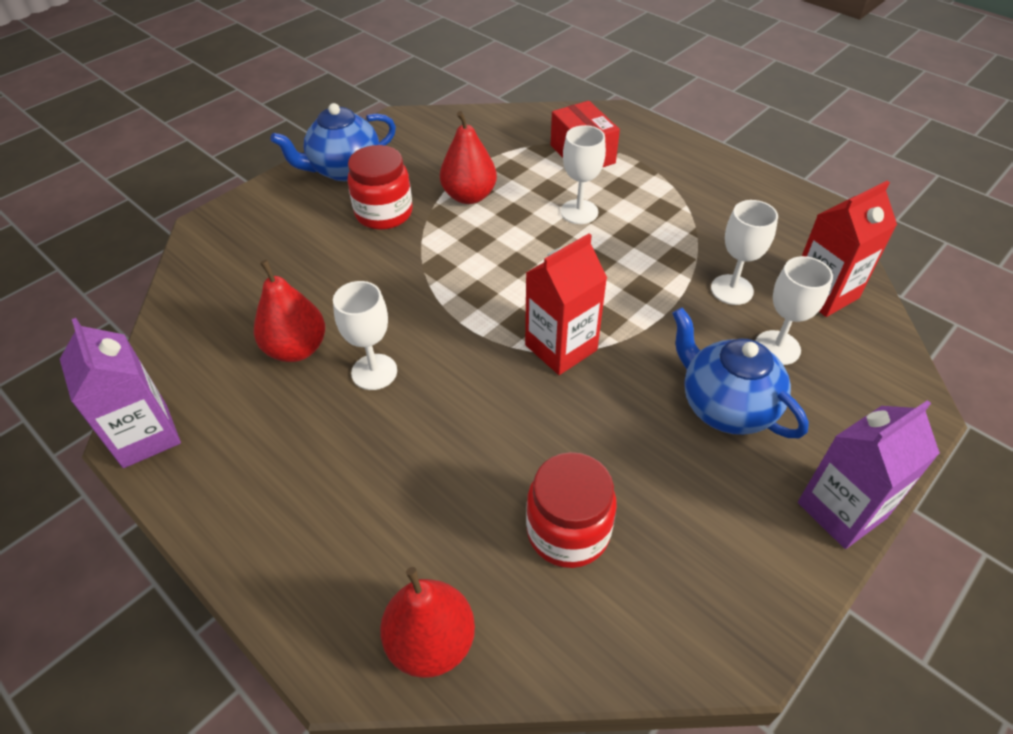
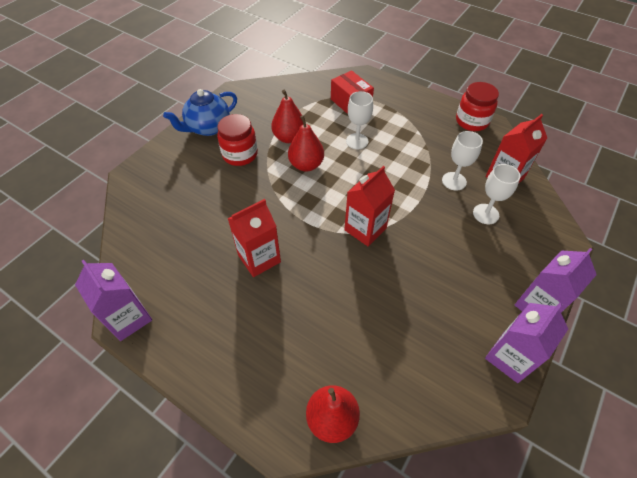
camera: 10 degrees left, 5 degrees up
red pear [254,260,325,362] -> red pear moved to [288,115,324,172]
white goblet [333,281,397,390] -> red carton [227,199,281,277]
red jar [526,452,617,568] -> red jar moved to [456,82,499,131]
blue teapot [672,308,809,438] -> none
none -> purple carton [485,303,568,383]

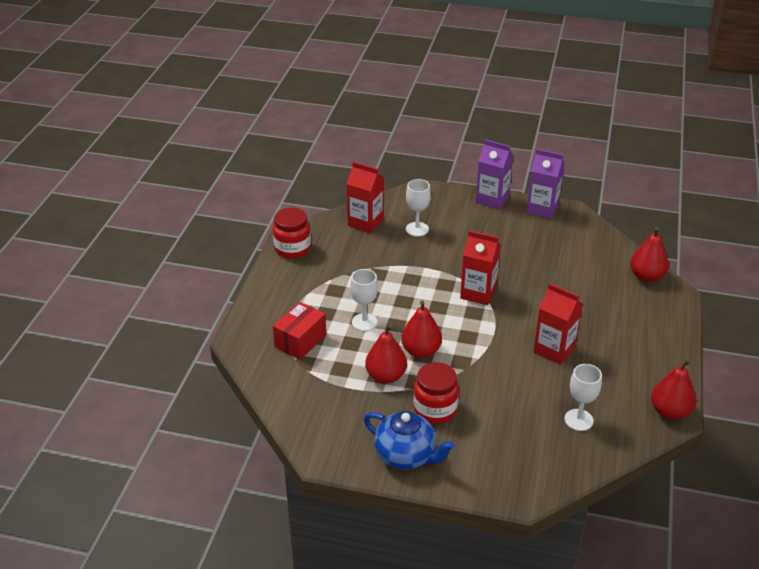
camera: 110 degrees left, 15 degrees down
purple carton [75,259,152,341] -> red pear [651,360,696,420]
white goblet [442,131,483,191] -> white goblet moved to [564,364,602,431]

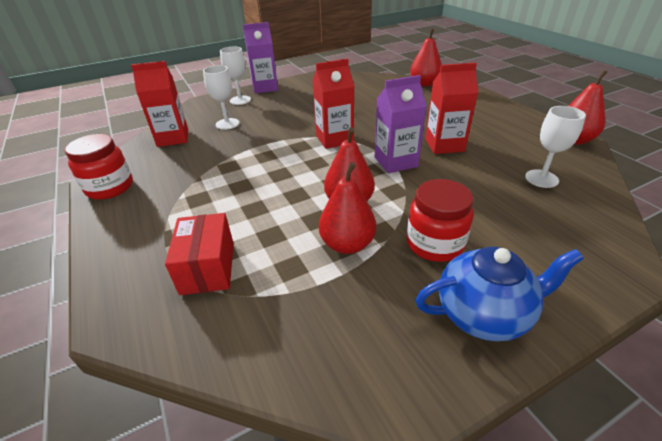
camera: 40 degrees left, 0 degrees up
white goblet [350,269,378,331] -> white goblet moved to [220,47,251,105]
purple carton [526,149,564,219] -> purple carton moved to [375,75,427,173]

